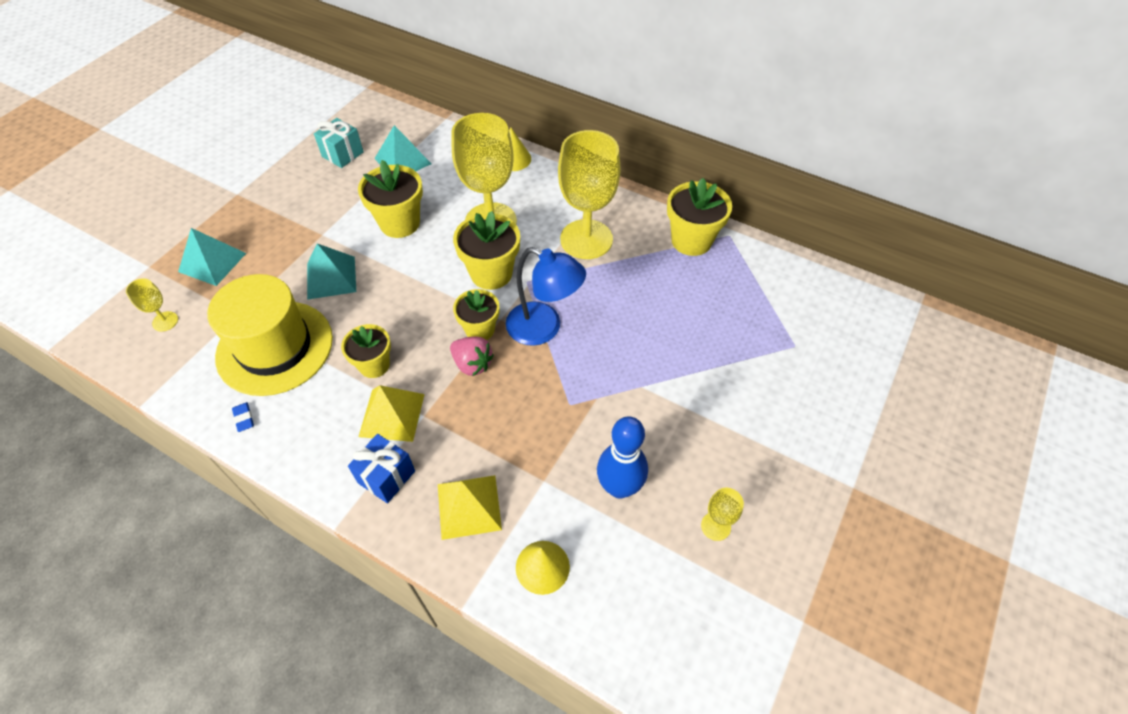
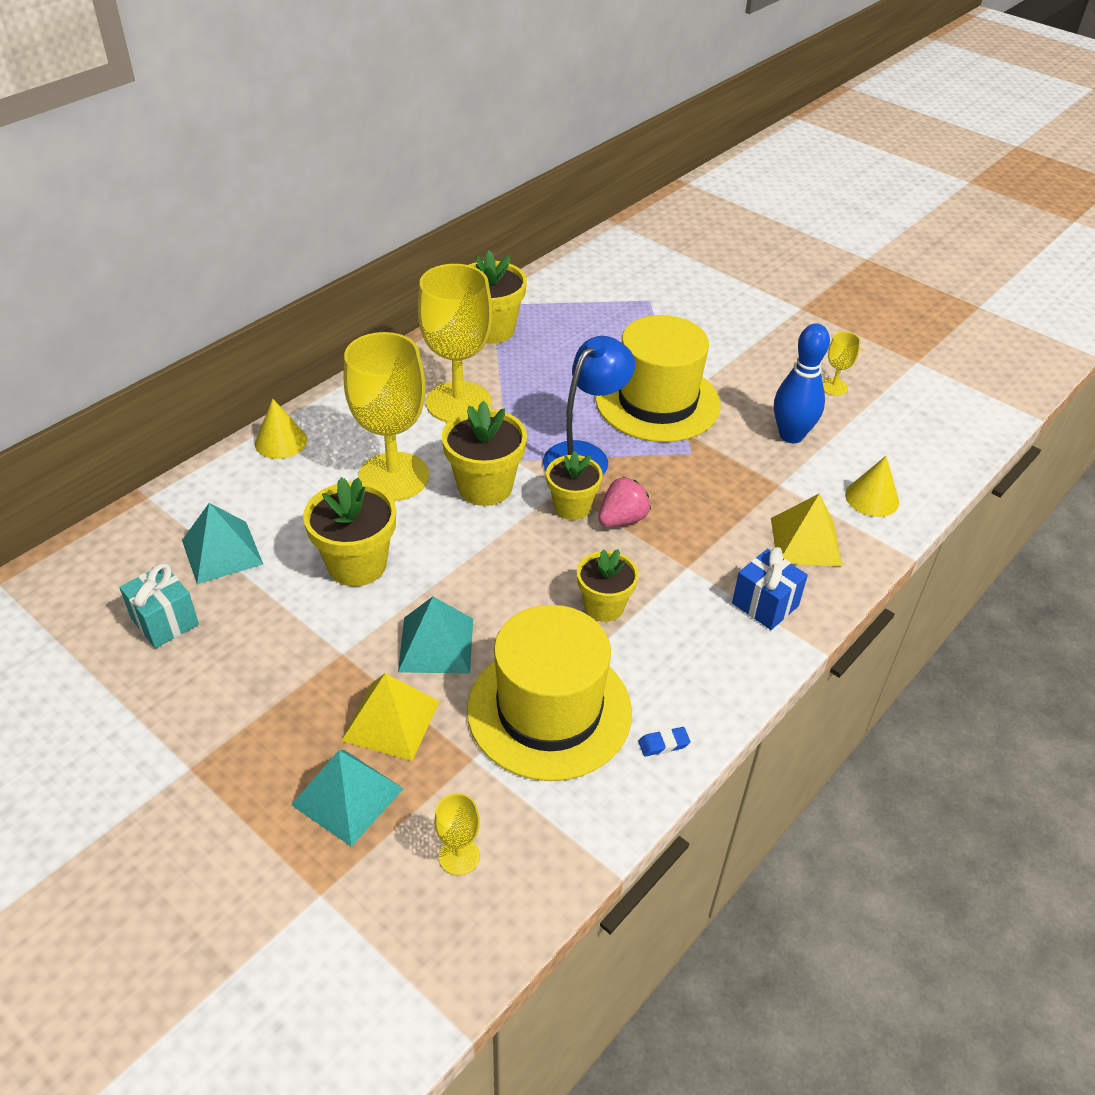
camera: 80 degrees left, 10 degrees down
yellow pyramid [358,385,425,442] -> yellow pyramid moved to [341,673,440,761]
none -> yellow hat [595,315,721,442]

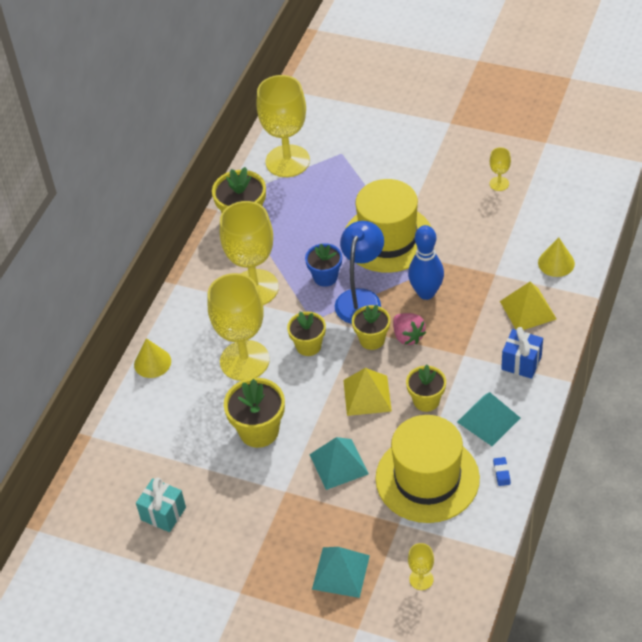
camera: 15 degrees left, 5 degrees up
turquoise pyramid [182,503,263,584] -> turquoise pyramid moved to [457,392,520,446]
yellow pyramid [341,673,440,761] -> yellow pyramid moved to [343,368,392,416]
yellow flower pot [442,401,527,506] -> yellow flower pot [287,311,326,356], size x0.66
pink strawberry [598,477,651,527] -> pink strawberry turned 120 degrees clockwise [393,313,426,345]
blue eraser [638,727,690,756] -> blue eraser turned 60 degrees counterclockwise [493,457,511,486]
blue bowling pin [774,323,830,443] -> blue bowling pin moved to [408,225,444,300]
none -> yellow goblet [256,75,310,177]
none -> blue flower pot [305,243,342,287]

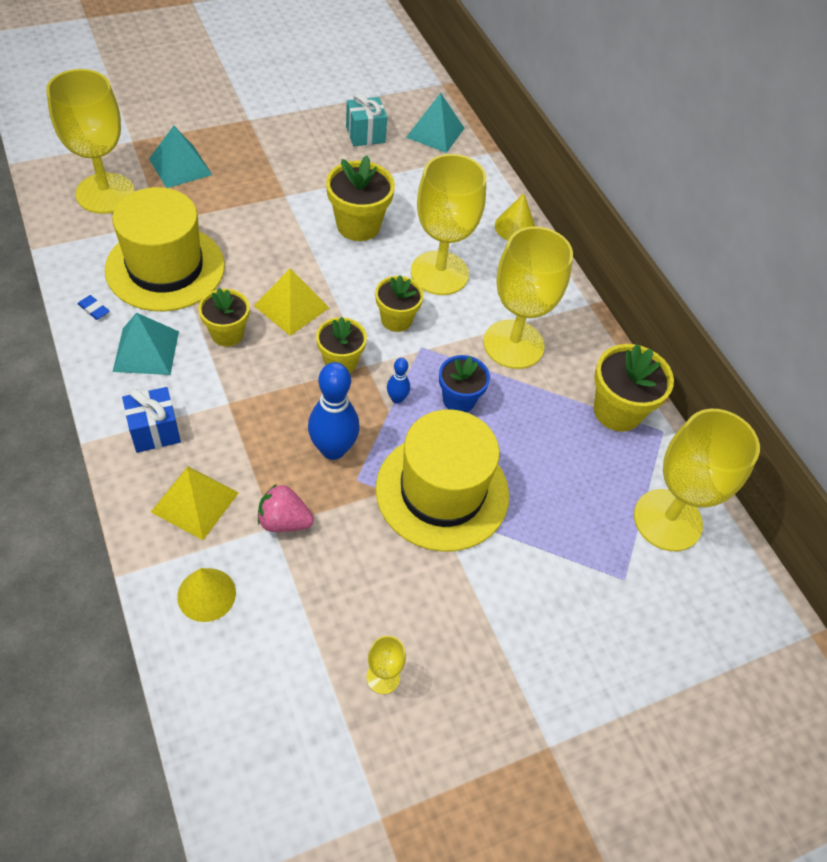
camera: 125 degrees right, 5 degrees up
turquoise pyramid [309,437,369,490] -> turquoise pyramid moved to [406,93,465,153]
blue lamp [335,221,384,324] -> blue bowling pin [387,358,410,404]
pink strawberry [393,313,426,345] -> pink strawberry moved to [258,484,314,532]
yellow goblet [408,543,434,590] -> yellow goblet [46,69,135,214], size x2.34

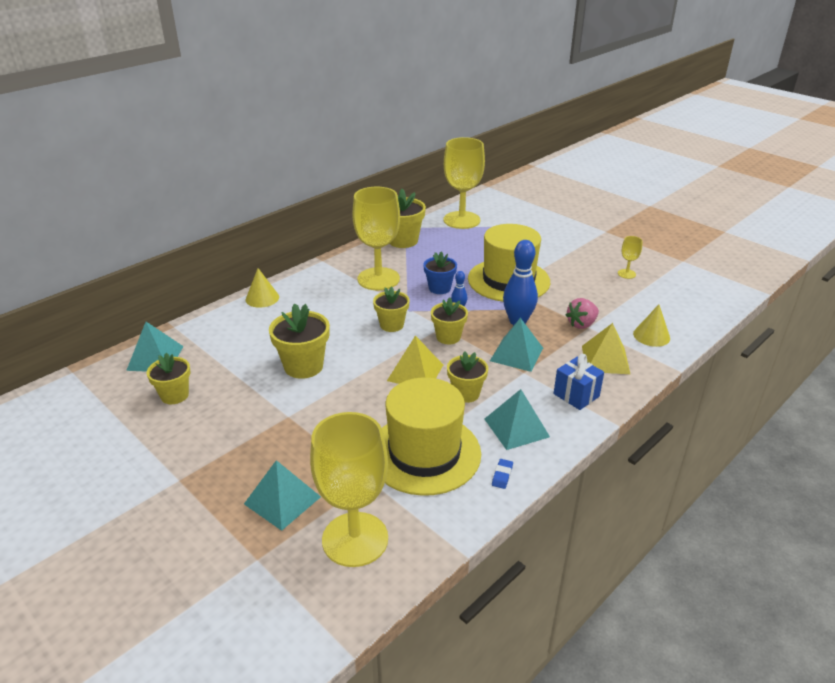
camera: 105 degrees left, 20 degrees down
pink strawberry [258,484,314,532] -> pink strawberry turned 60 degrees clockwise [566,298,599,329]
turquoise gift [346,92,387,146] -> yellow flower pot [146,353,190,404]
yellow goblet [411,154,486,295] -> none
none -> turquoise pyramid [490,318,543,372]

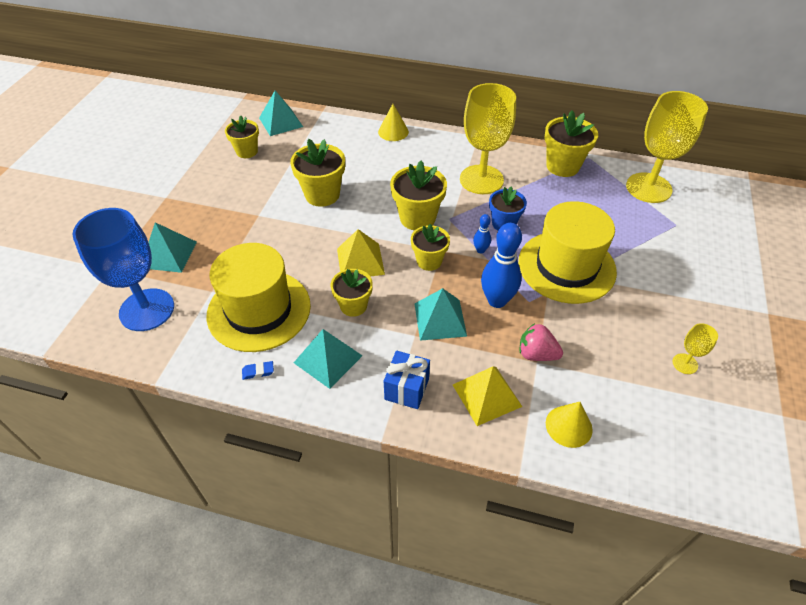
camera: 60 degrees right, 15 degrees up
yellow goblet [310,412,388,567] -> blue goblet [72,208,174,331]
yellow flower pot [373,286,410,332] -> yellow flower pot [390,161,447,231], size x1.51

